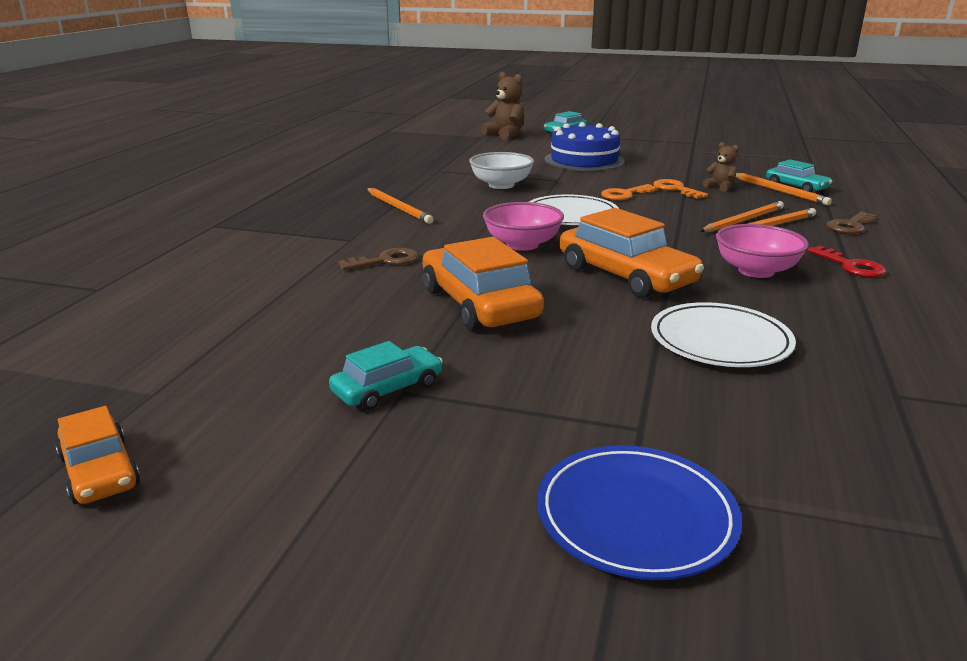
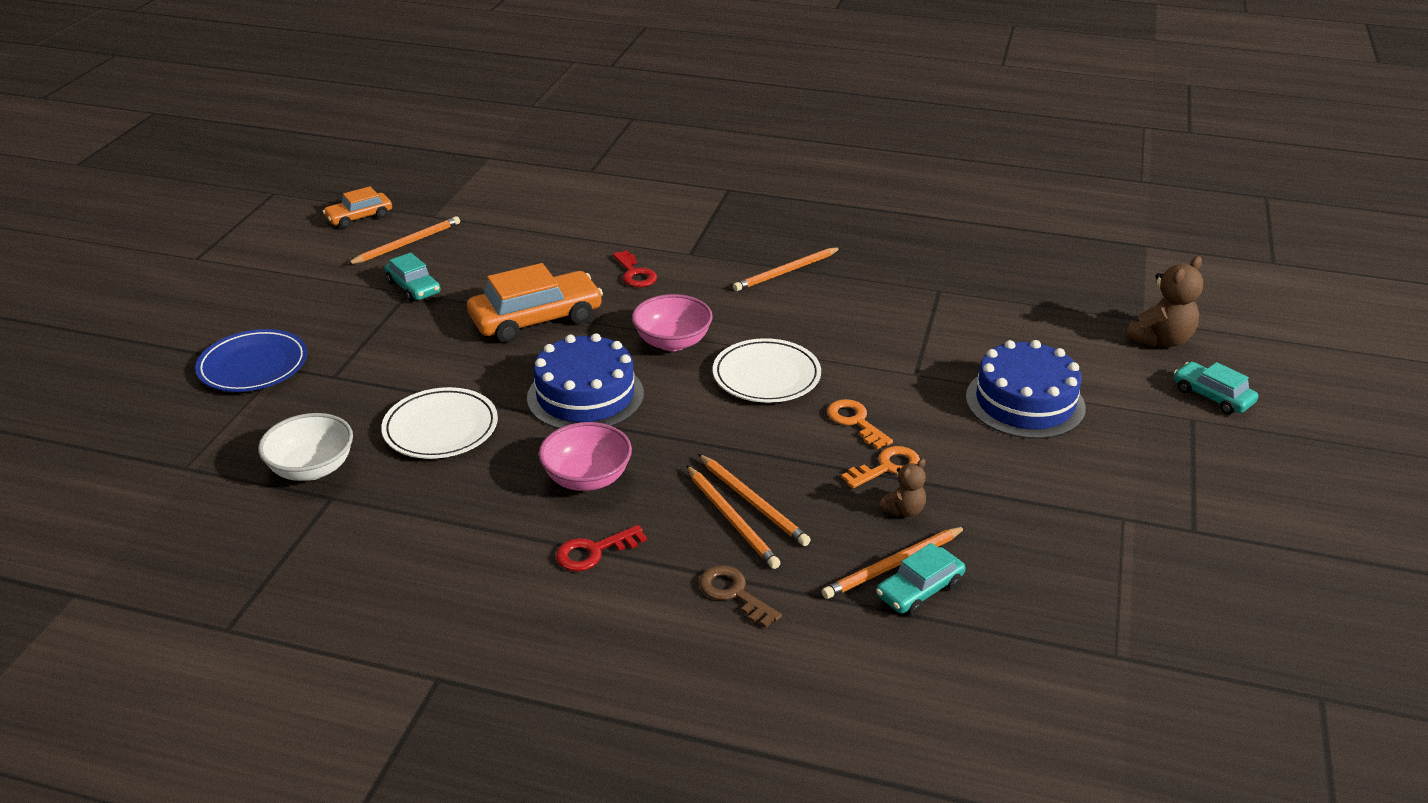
camera: 90 degrees right, 10 degrees up
brown key [338,248,418,270] -> red key [612,250,657,287]
white bowl [469,152,534,189] -> white bowl moved to [258,413,353,481]
orange car [560,208,704,298] -> blue cake [527,333,644,429]
none -> orange pencil [347,216,460,264]

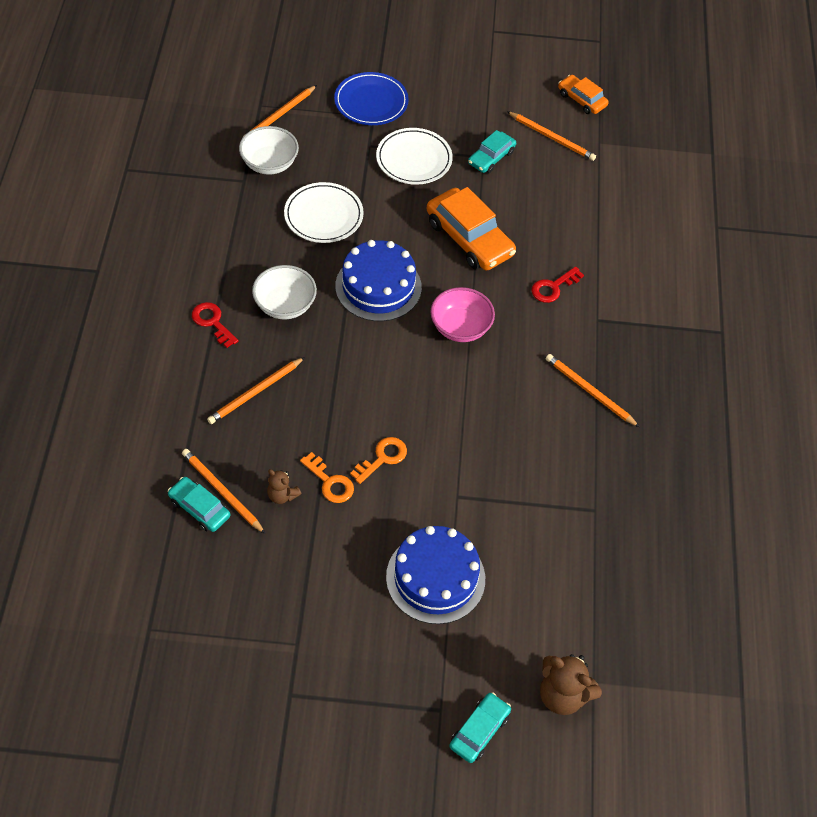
camera: 75 degrees right, 20 degrees up
pink bowl [539,422,632,491] -> white bowl [252,265,317,319]
orange pencil [698,454,811,546] -> orange pencil moved to [243,85,317,137]
brown key [699,566,782,628] -> none
white plate [713,338,821,403] -> white plate moved to [376,128,453,185]

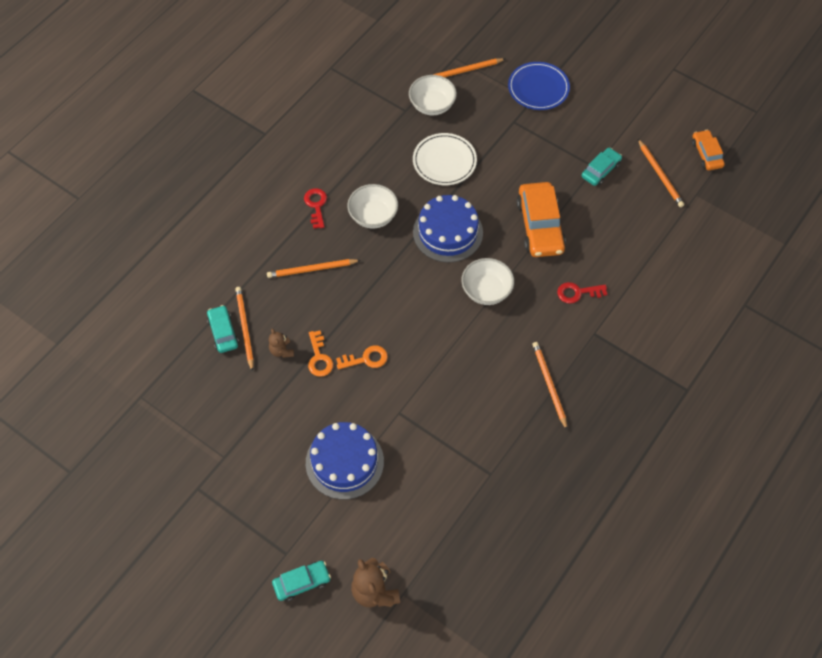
camera: 35 degrees right, 5 degrees up
white plate [376,128,453,185] -> none
pink bowl [430,287,495,342] -> white bowl [461,258,514,305]
turquoise car [468,130,516,173] -> turquoise car turned 150 degrees clockwise [581,148,622,186]

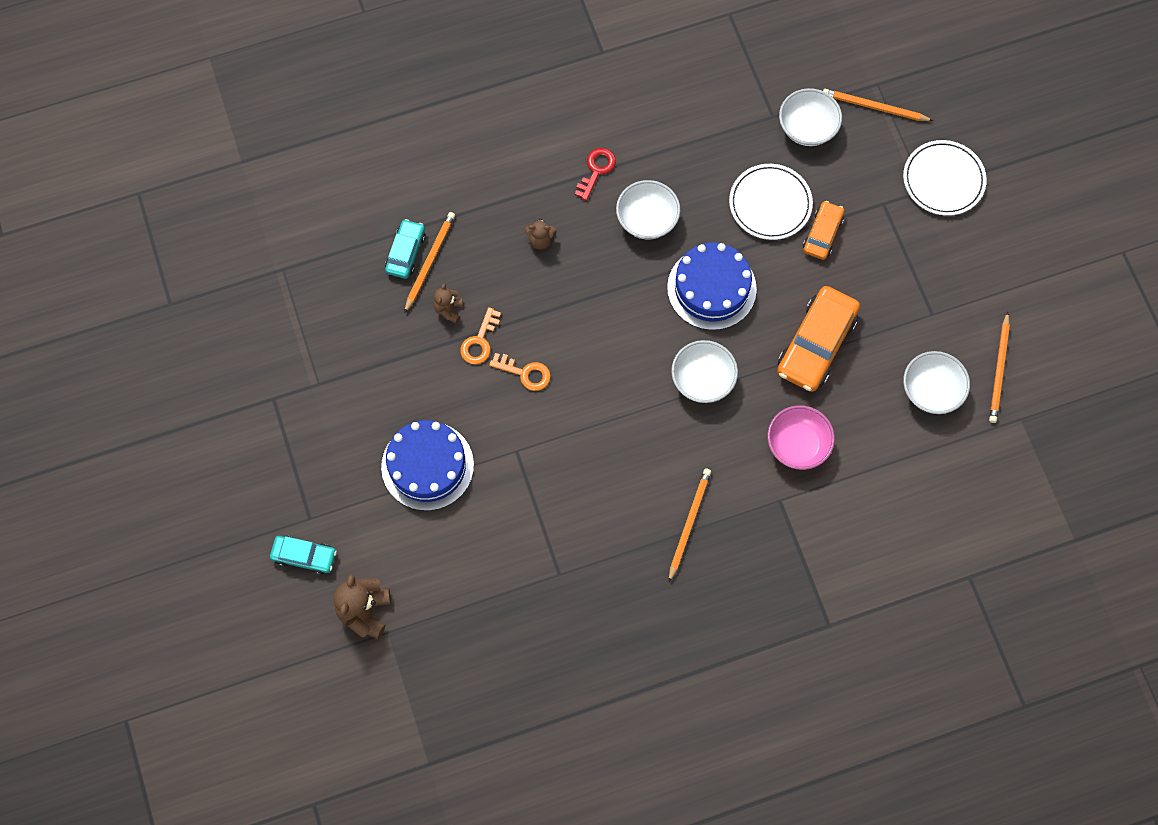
camera: 35 degrees right, 10 degrees up
orange pencil [267,259,361,278] -> brown teddy bear [525,218,557,250]
blue plate [508,62,570,110] -> white plate [903,140,987,216]
red key [557,282,607,304] -> pink bowl [767,405,835,470]
turquoise car [581,148,622,186] -> none
orange car [692,130,725,170] -> orange car moved to [803,201,844,260]
none -> white bowl [903,351,970,414]

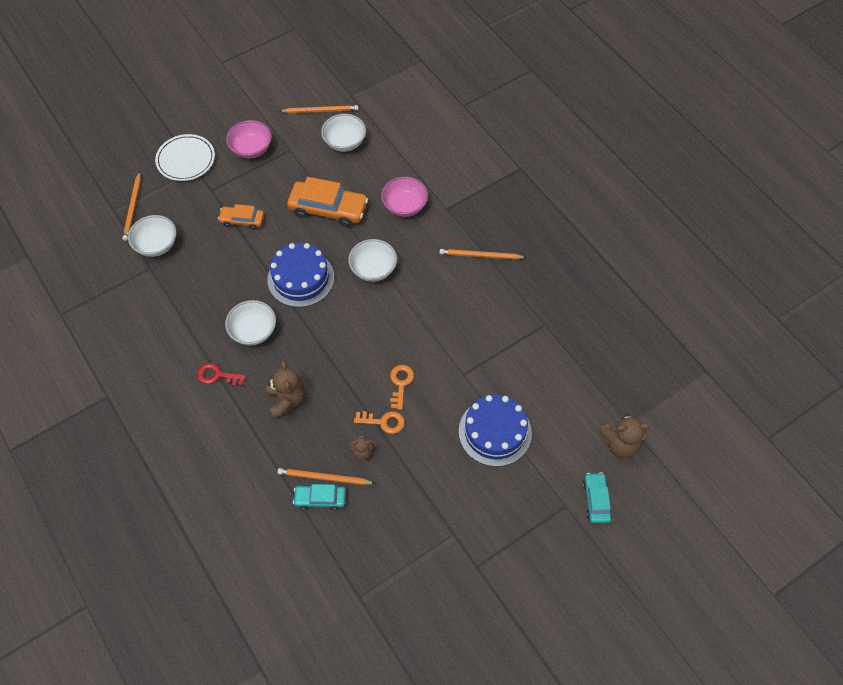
camera: 105 degrees left, 10 degrees down
brown teddy bear [525,218,557,250] -> brown teddy bear [266,360,305,419], size x1.73
white plate [729,164,813,240] -> none
none -> pink bowl [226,120,272,159]

